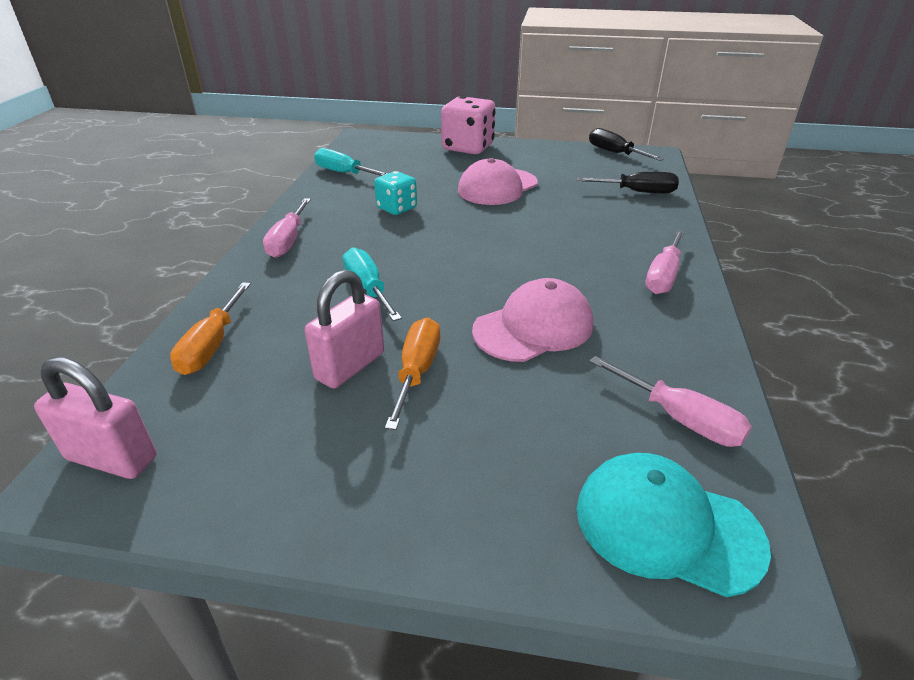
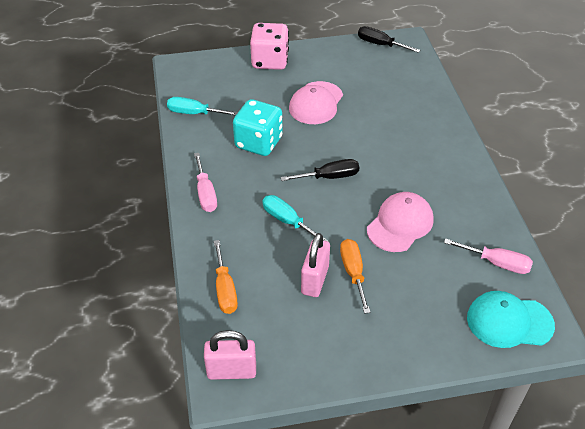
camera: 20 degrees left, 10 degrees up
turquoise dice [374,171,417,215] -> turquoise dice [233,99,283,156], size x1.66
black screwdriver [577,172,679,194] -> black screwdriver moved to [281,159,359,181]
pink screwdriver [645,230,685,294] -> none

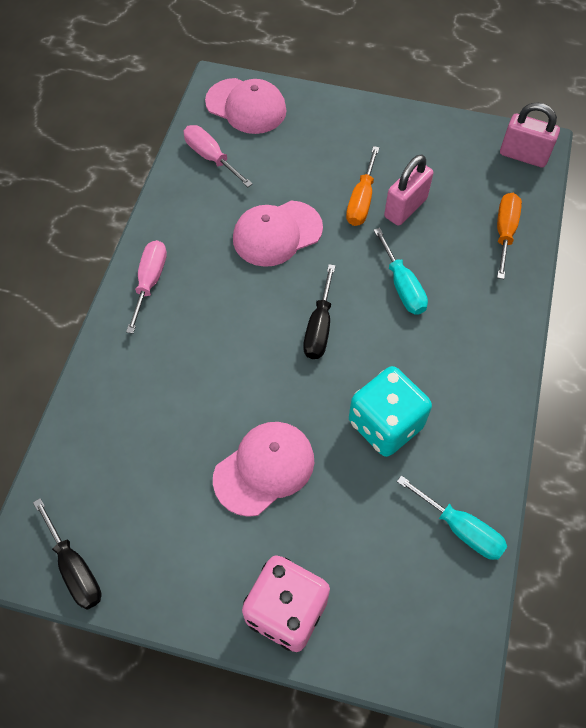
camera: 155 degrees left, 15 degrees up
pink screwdriver [194,153,217,212] -> pink screwdriver moved to [126,240,167,334]
black screwdriver [281,159,359,181] -> black screwdriver turned 90 degrees counterclockwise [303,264,335,359]
turquoise cap [467,291,555,348] -> pink cap [205,78,287,134]

